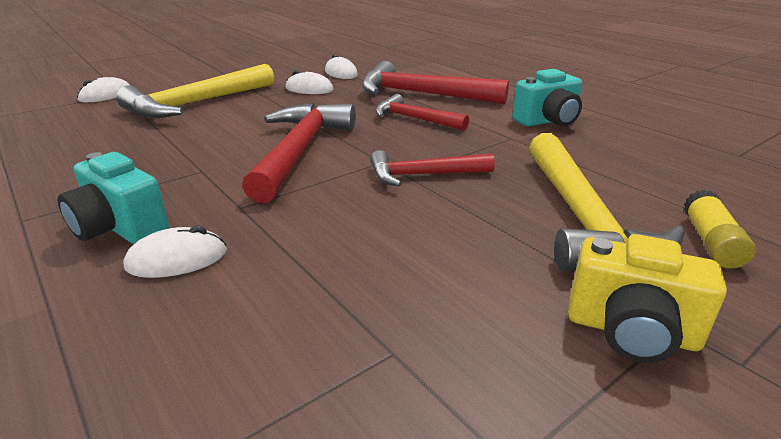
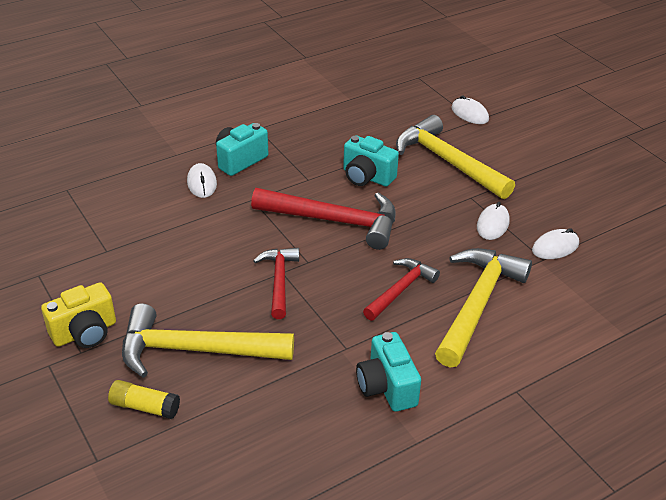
camera: 95 degrees right, 10 degrees up
red hammer [362,61,509,104] -> yellow hammer [435,248,532,368]
yellow camera [568,234,727,363] -> yellow camera turned 150 degrees counterclockwise [41,282,116,348]
none -> turquoise camera [343,135,399,187]

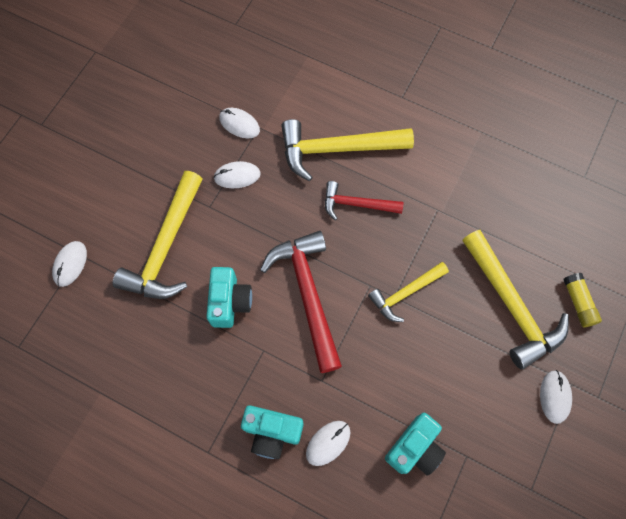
camera: 120 degrees left, 30 degrees up
yellow camera [41,282,116,348] -> white mouse [540,370,572,424]
red hammer [253,248,299,319] -> yellow hammer [368,262,449,322]
turquoise camera [356,332,421,412] -> turquoise camera moved to [385,413,446,476]

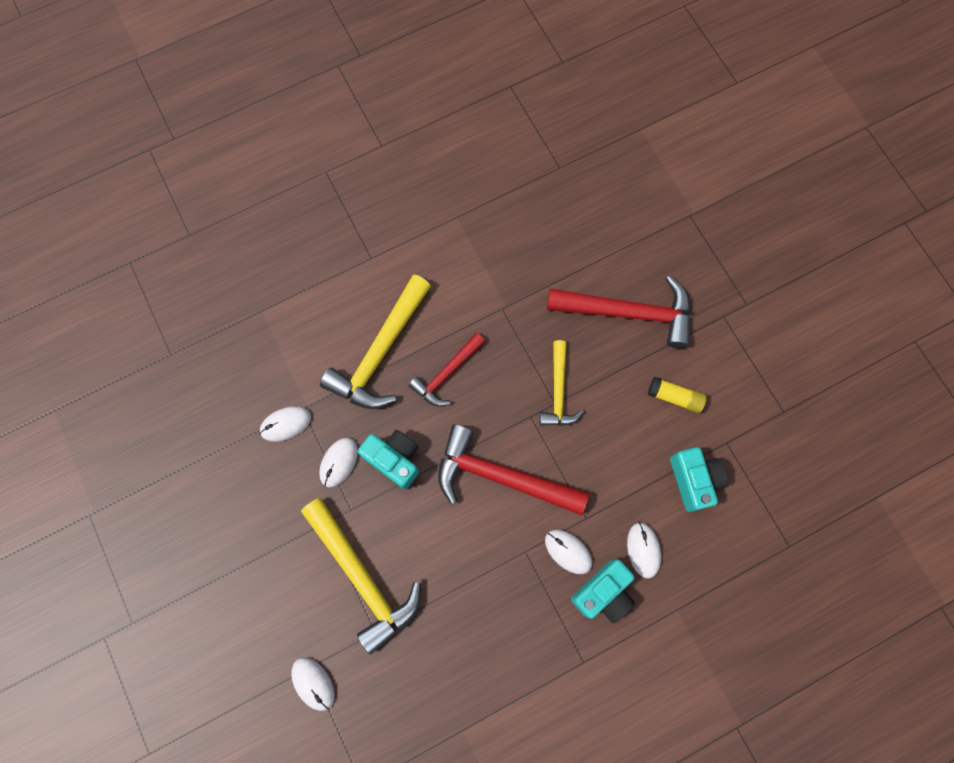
camera: 55 degrees left, 5 degrees up
turquoise camera [206,267,252,328] -> turquoise camera moved to [358,430,419,489]
yellow hammer [462,230,569,369] -> red hammer [547,275,691,348]
white mouse [540,370,572,424] -> white mouse moved to [545,529,592,574]
yellow glue stick [563,273,602,327] -> yellow glue stick moved to [648,377,707,413]

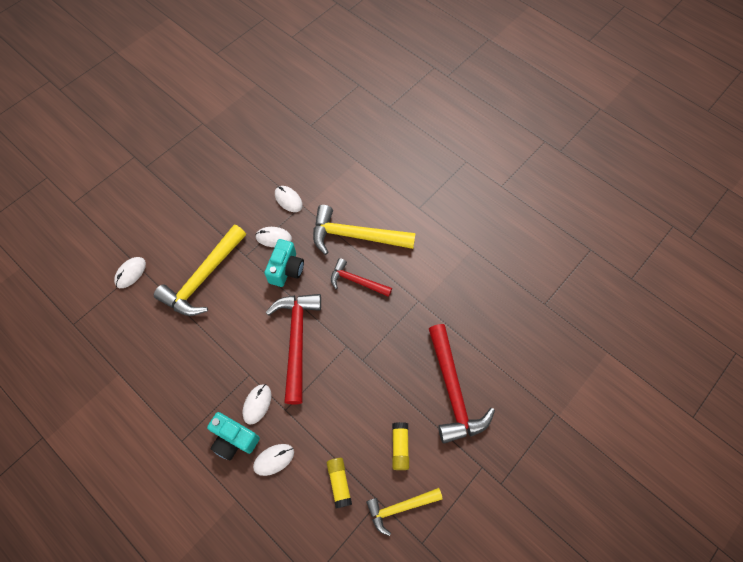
camera: 70 degrees right, 10 degrees down
yellow hammer [539,340,584,426] -> yellow hammer moved to [366,488,443,536]
turquoise camera [670,447,728,512] -> yellow glue stick [327,458,352,509]

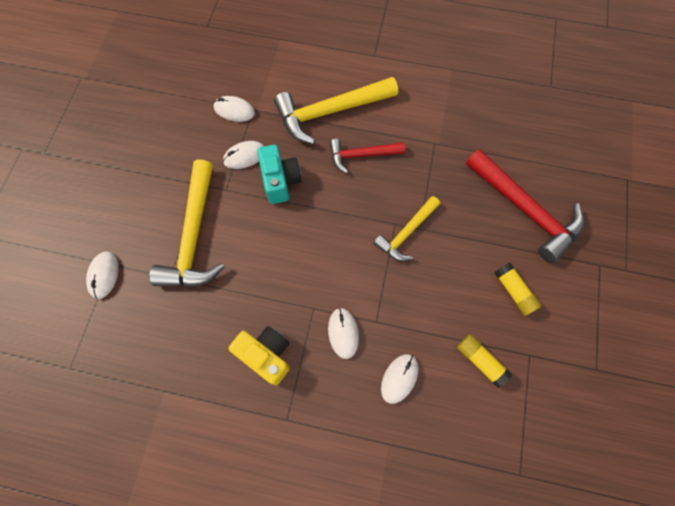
camera: 30 degrees left, 5 degrees up
turquoise camera [207,412,260,461] -> none
red hammer [265,294,321,404] -> none
yellow hammer [366,488,443,536] -> yellow hammer moved to [373,196,440,261]
none -> yellow camera [228,326,290,385]

